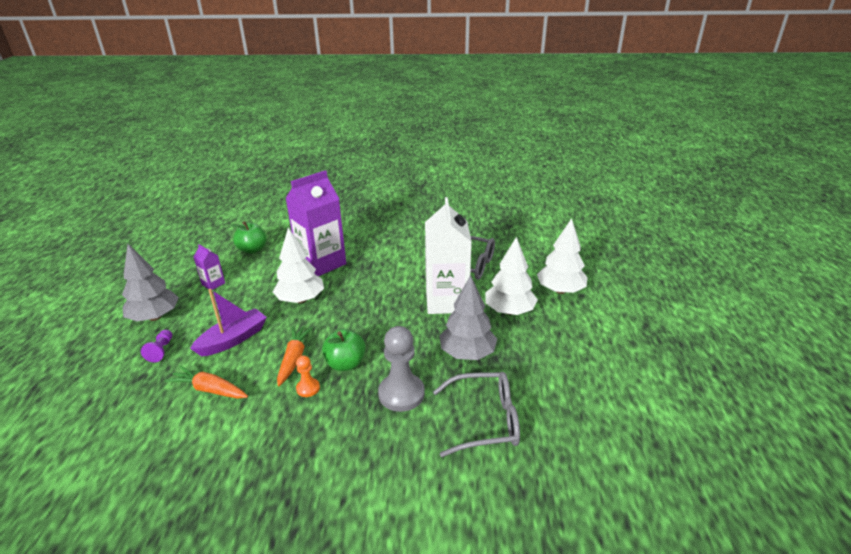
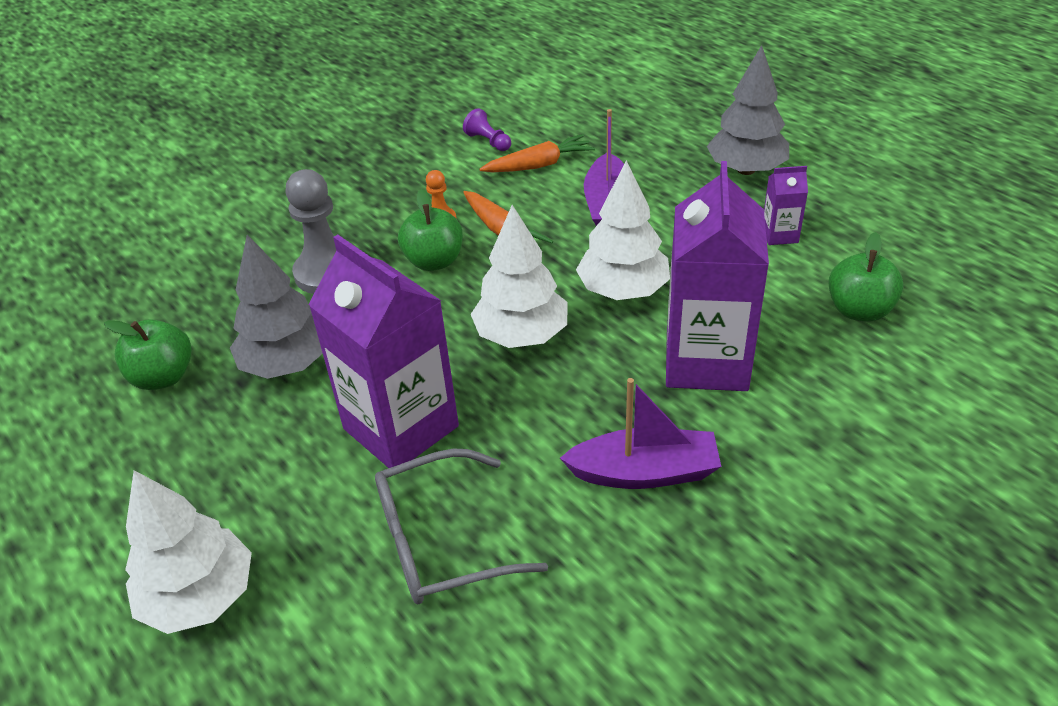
camera: 140 degrees right, 10 degrees up
purple pawn [141,330,172,362] -> purple pawn moved to [463,108,511,151]
white carton [425,197,472,314] -> purple carton [308,235,459,468]
grey glasses [433,372,520,457] -> none
white tree [485,237,538,315] -> white tree moved to [471,205,568,348]
none -> green apple [104,319,192,390]
none -> purple boat [560,378,721,489]

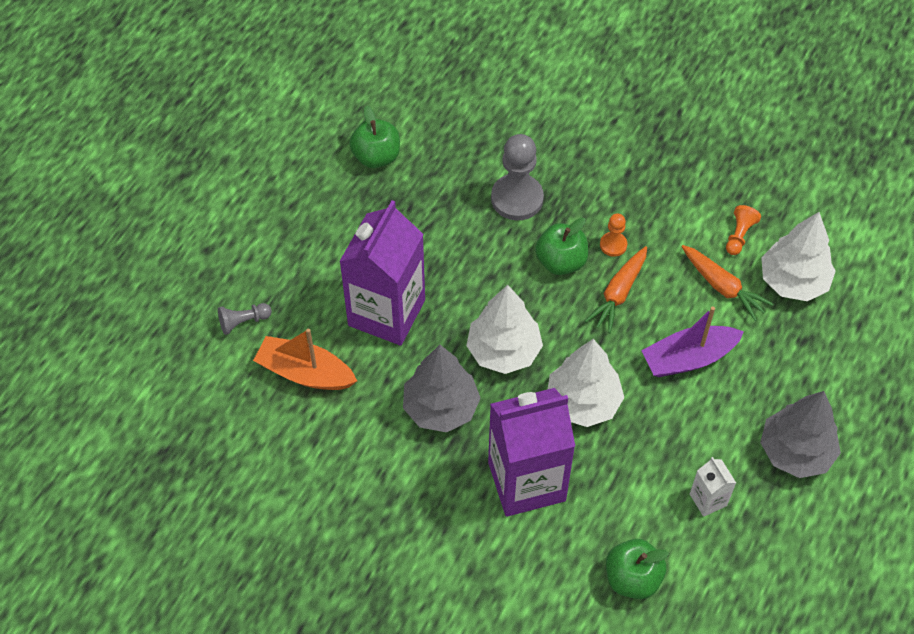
camera: 65 degrees right, 15 degrees up
white tree [125,470,252,634] -> white tree moved to [761,212,836,301]
grey tree [230,235,323,379] -> grey tree moved to [403,345,481,432]
grey glasses [375,449,548,604] -> orange boat [253,329,357,390]
purple pawn [463,108,511,151] -> orange pawn [726,205,761,255]
purple boat [560,378,721,489] -> none
purple carton [764,166,808,245] -> white carton [690,457,736,517]
none -> grey pawn [218,303,272,335]

